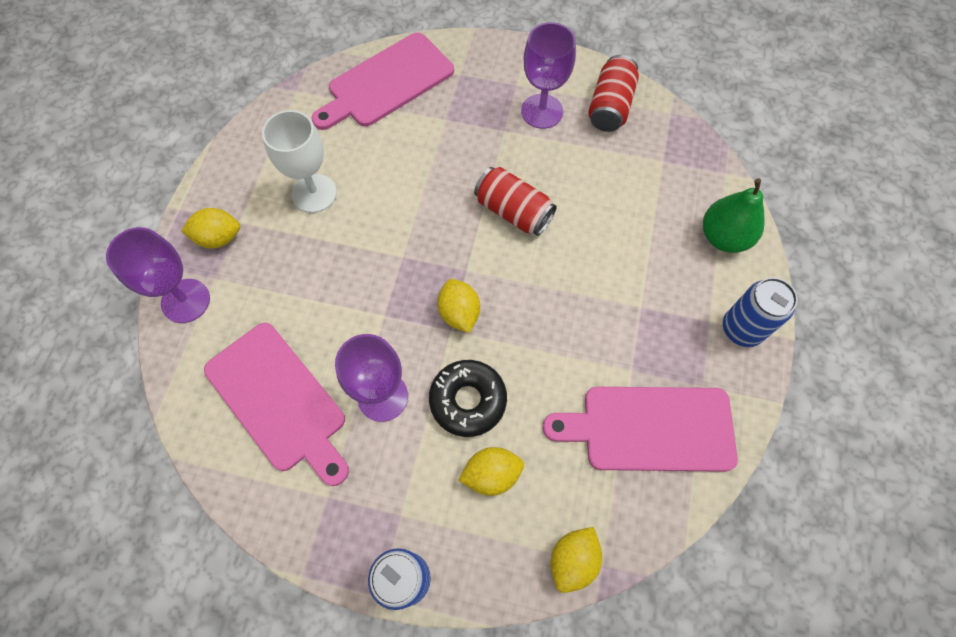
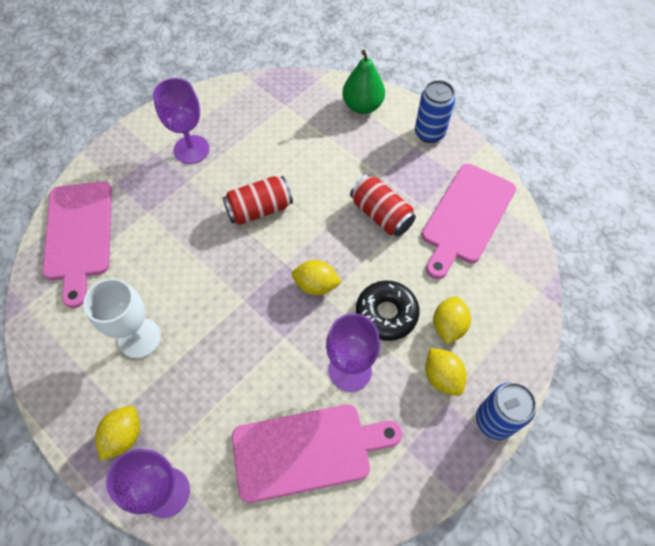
camera: 60 degrees left, 5 degrees down
yellow lemon [550,527,602,593] -> yellow lemon moved to [425,348,467,396]
red can [588,55,639,132] -> red can moved to [350,174,416,237]

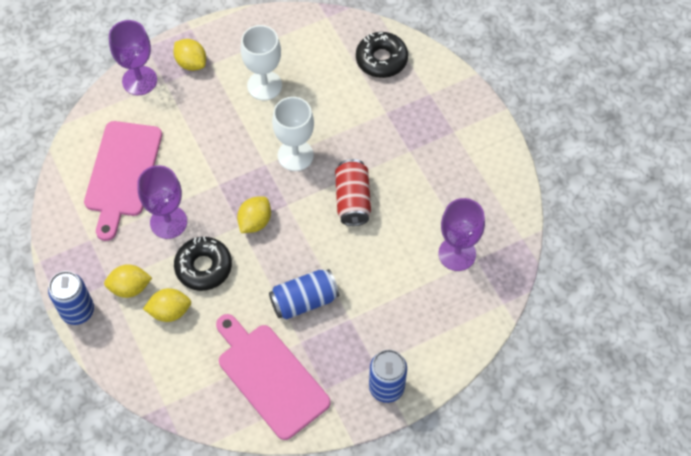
camera: 110 degrees right, 0 degrees up
pink cutting board [42,181,112,308] -> black donut [356,32,408,78]
purple goblet [153,78,209,164] -> purple goblet moved to [438,198,485,271]
green pear [342,50,385,114] -> none
red can [350,174,416,237] -> blue can [269,269,339,319]
yellow lemon [433,296,471,344] -> yellow lemon turned 45 degrees counterclockwise [143,288,191,322]
none -> white goblet [272,97,314,171]

